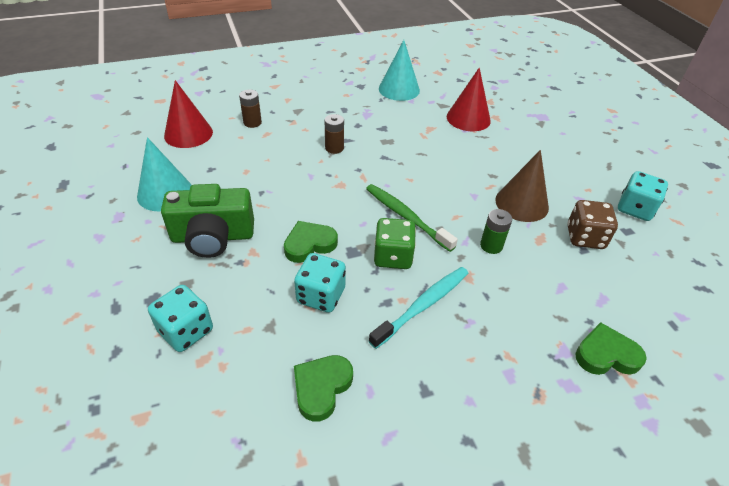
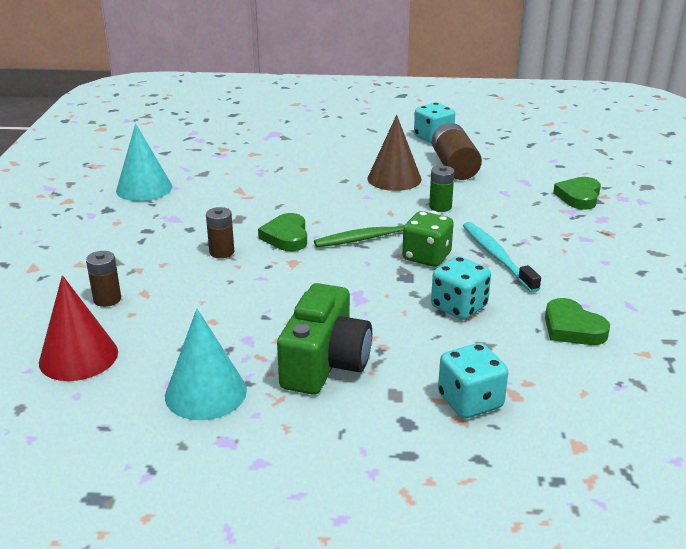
camera: 65 degrees left, 15 degrees down
green heart [284,221,338,263] -> green heart moved to [258,213,307,251]
red cone [447,68,491,131] -> none
brown dice [567,200,618,249] -> brown battery [432,123,482,180]

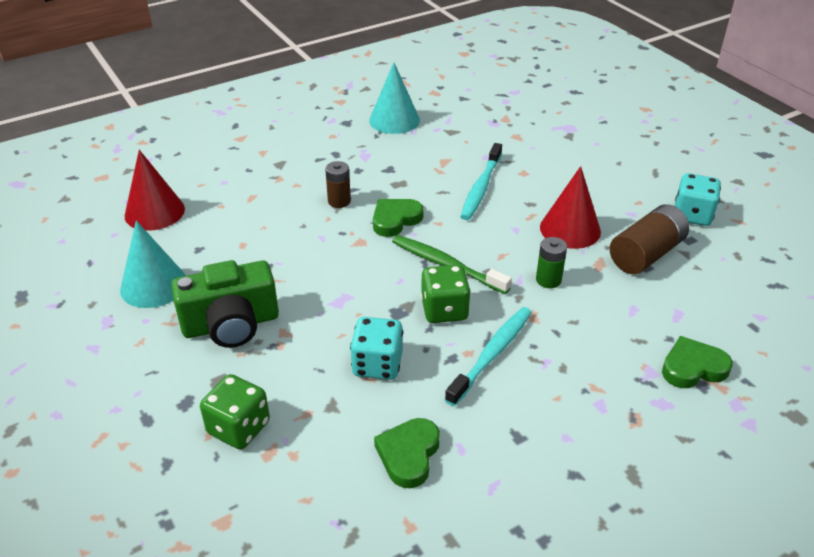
camera: 55 degrees right, 10 degrees up
brown battery [86,251,121,307] -> none
brown cone [367,115,421,191] -> red cone [540,166,601,249]
turquoise dice [438,343,508,418] -> green dice [200,374,270,449]
none -> turquoise toothbrush [460,143,502,220]

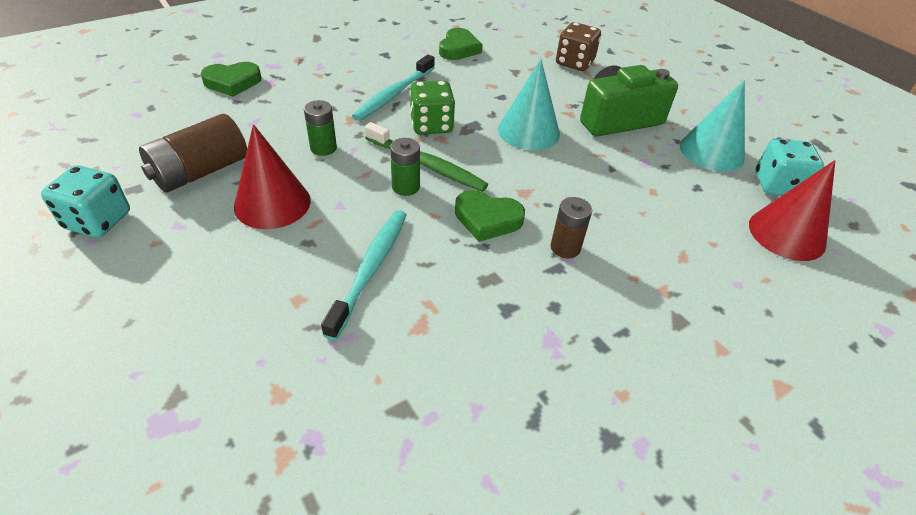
camera: 175 degrees right, 5 degrees up
green dice [200,374,270,449] -> brown dice [556,22,601,71]
turquoise dice [350,317,403,380] -> turquoise dice moved to [756,138,824,196]
turquoise cone [369,62,420,134] -> turquoise cone moved to [498,59,560,150]
green heart [373,199,424,237] -> green heart turned 60 degrees clockwise [455,190,525,242]
none -> green battery [390,138,420,196]

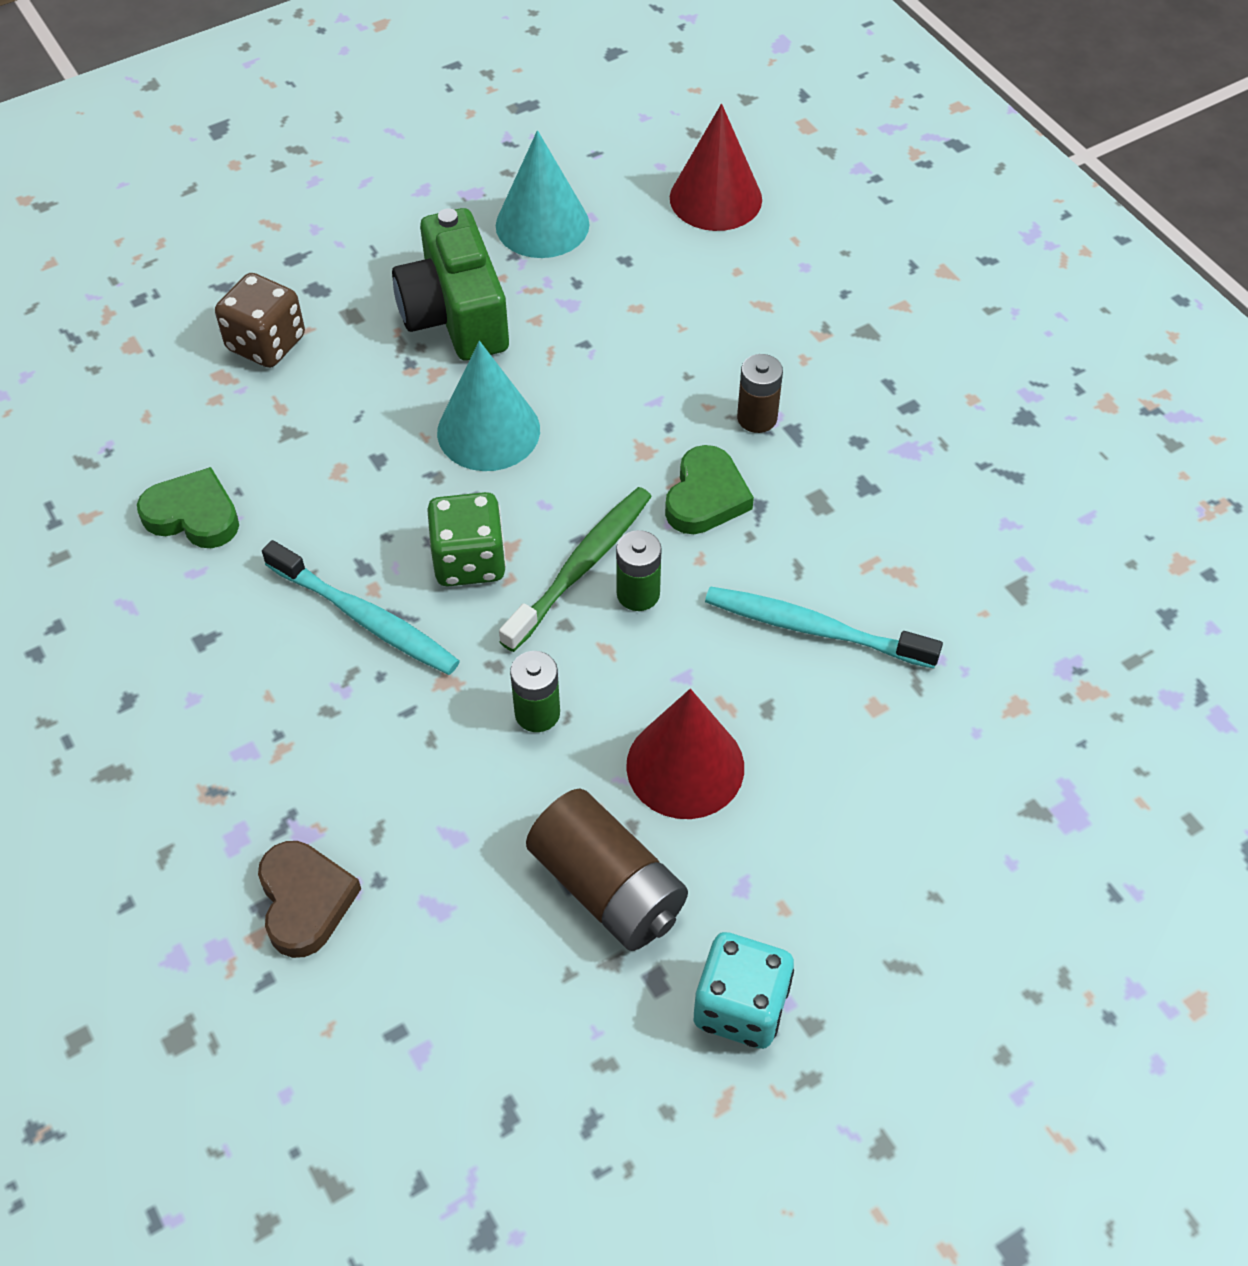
camera: 85 degrees left, 10 degrees up
green heart [200,62,261,97] -> brown heart [258,841,361,958]
turquoise dice [756,138,824,196] -> none

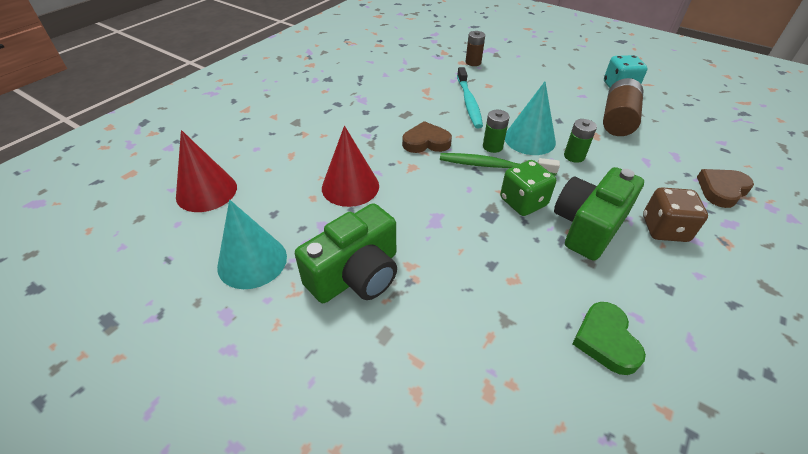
camera: 115 degrees left, 10 degrees down
brown dice [215,273,305,368] -> brown dice moved to [643,187,708,242]
turquoise toothbrush [262,540,460,675] -> green camera [554,167,644,261]
turquoise cone [437,341,540,471] -> turquoise cone moved to [505,82,556,155]
red cone [626,689,744,819] -> red cone moved to [322,126,379,207]
green heart [665,445,754,534] -> brown heart [402,121,452,153]
brown battery [737,354,783,433] -> brown battery moved to [465,31,485,66]

